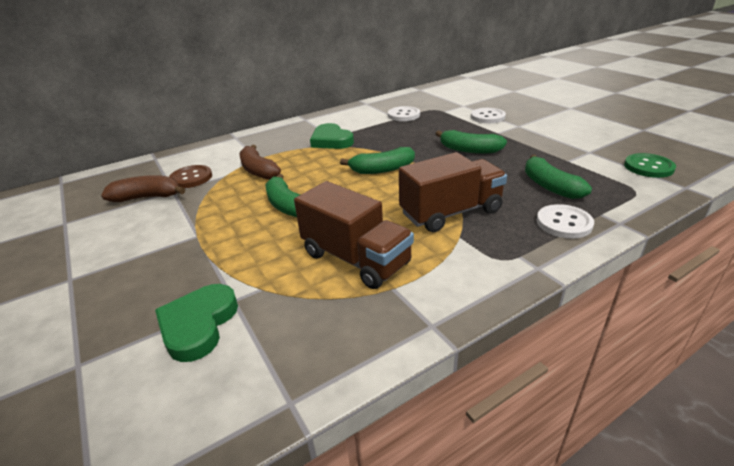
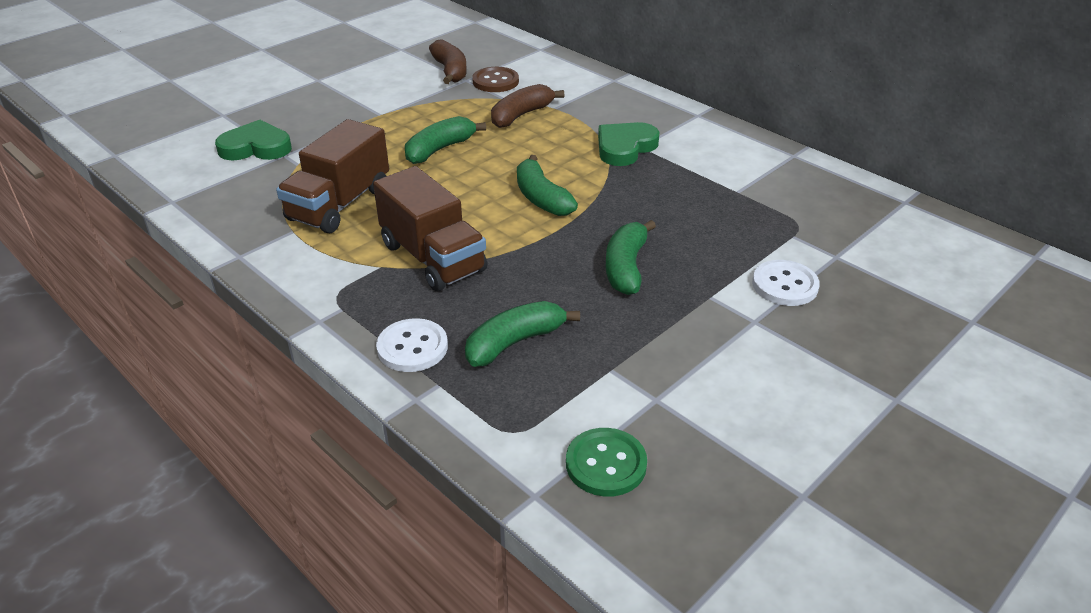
camera: 75 degrees right, 5 degrees up
white button [388,106,420,121] -> none

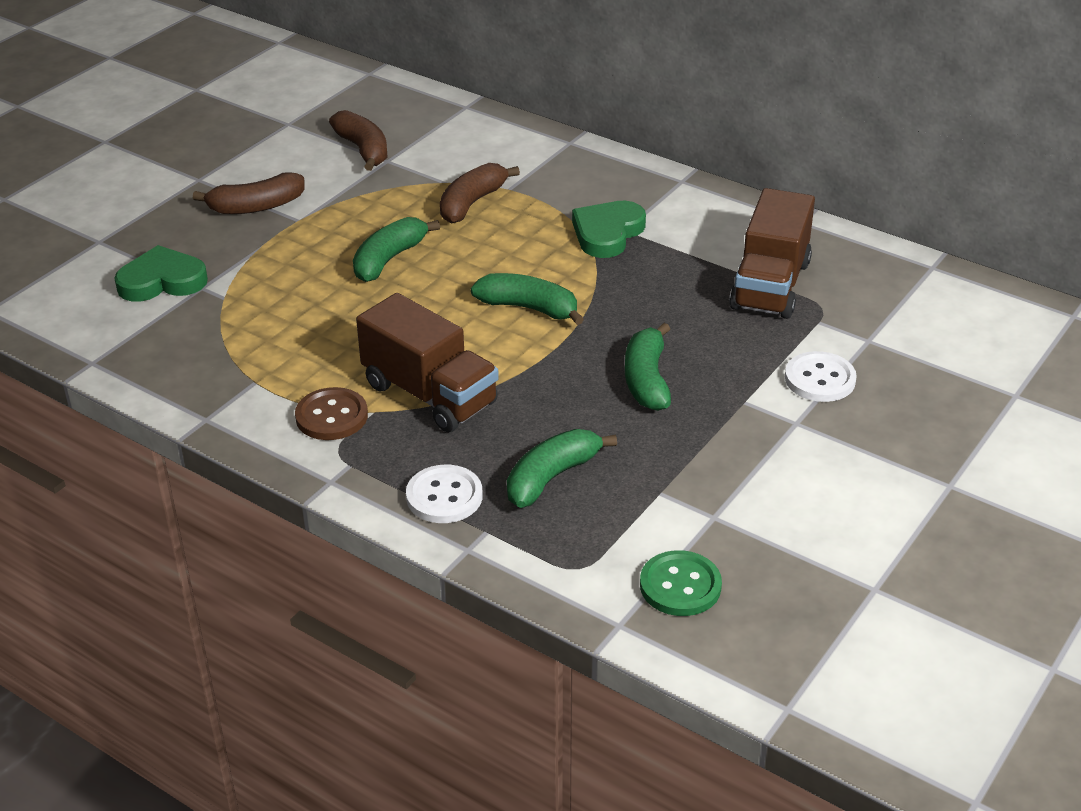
camera: 10 degrees left, 0 degrees up
brown truck [276,119,389,233] -> brown truck moved to [729,188,815,319]
brown button [472,67,519,92] -> brown button moved to [295,387,368,440]
green banana [517,155,578,216] -> green banana turned 150 degrees clockwise [471,273,584,325]
none -> brown banana [193,172,305,214]

